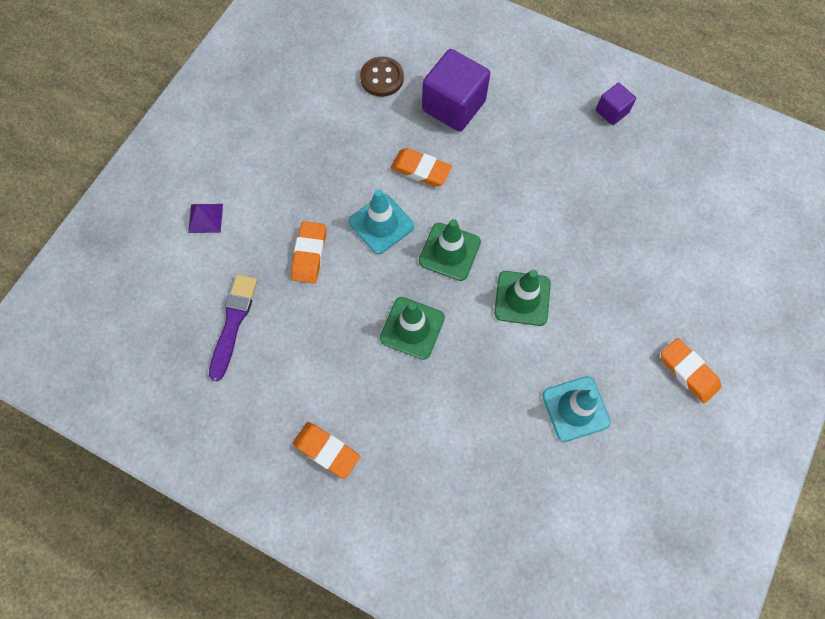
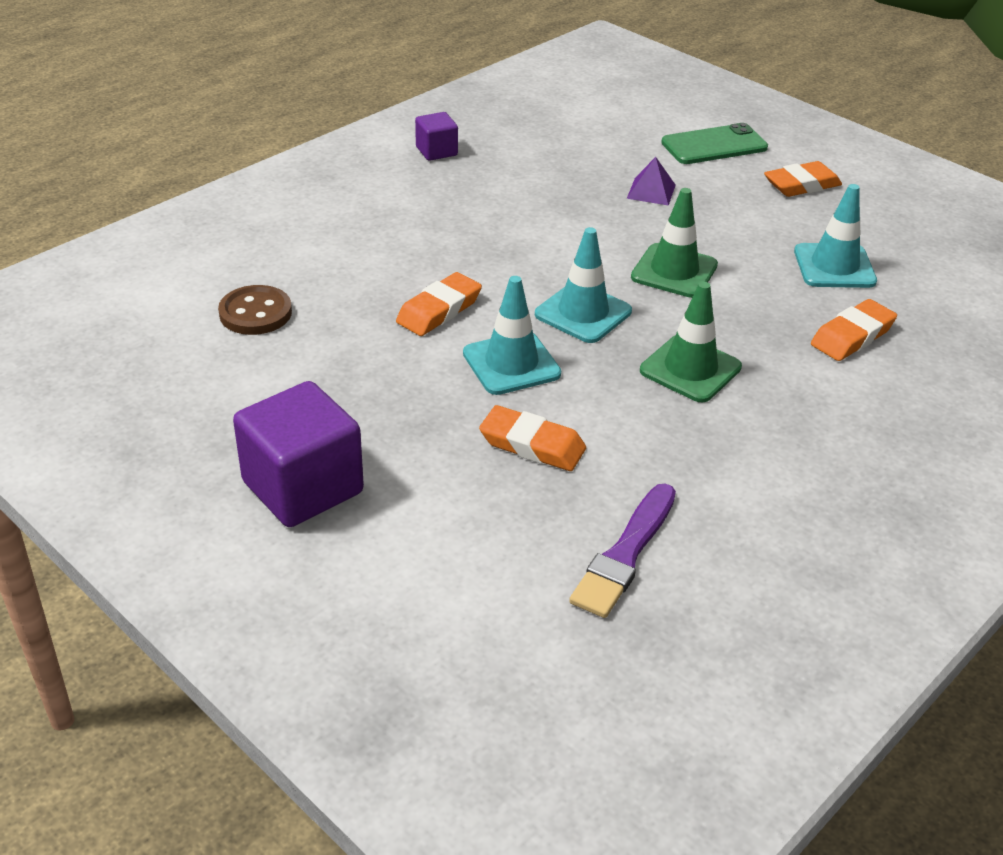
camera: 75 degrees left, 30 degrees down
purple pyramid [188,204,223,233] -> purple pyramid moved to [627,157,676,206]
purple brush [209,274,258,381] -> purple brush turned 90 degrees counterclockwise [569,484,676,618]
orange eraser [292,422,360,479] -> orange eraser moved to [811,299,897,361]
green traffic cone [419,219,481,281] -> turquoise traffic cone [535,227,632,343]
purple cube [422,49,490,132] -> purple cube moved to [233,381,364,527]
none -> green phone [661,123,768,164]

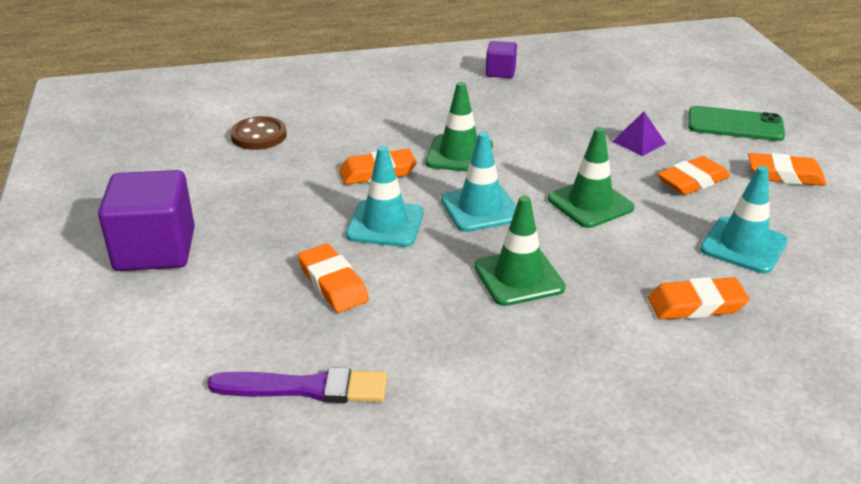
camera: 35 degrees right, 5 degrees down
purple brush [569,484,676,618] -> purple brush turned 150 degrees counterclockwise [207,367,387,403]
none -> green traffic cone [426,82,493,172]
none -> orange eraser [657,156,730,195]

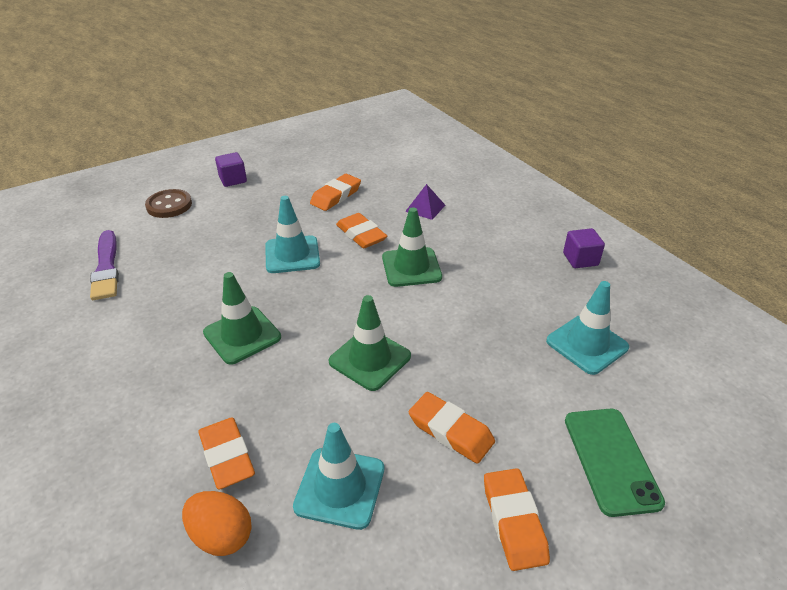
camera: 70 degrees right, 5 degrees up
purple cube [98,170,195,271] -> purple cube [215,152,247,187], size x0.52
brown button [230,116,287,150] -> brown button moved to [145,189,192,218]
orange eraser [298,244,369,313] -> orange eraser moved to [310,174,361,211]
turquoise traffic cone [441,132,516,232] -> turquoise traffic cone moved to [546,281,629,375]
purple pyramid [612,112,666,156] -> purple pyramid moved to [405,184,445,220]
none -> orange egg [182,491,252,556]

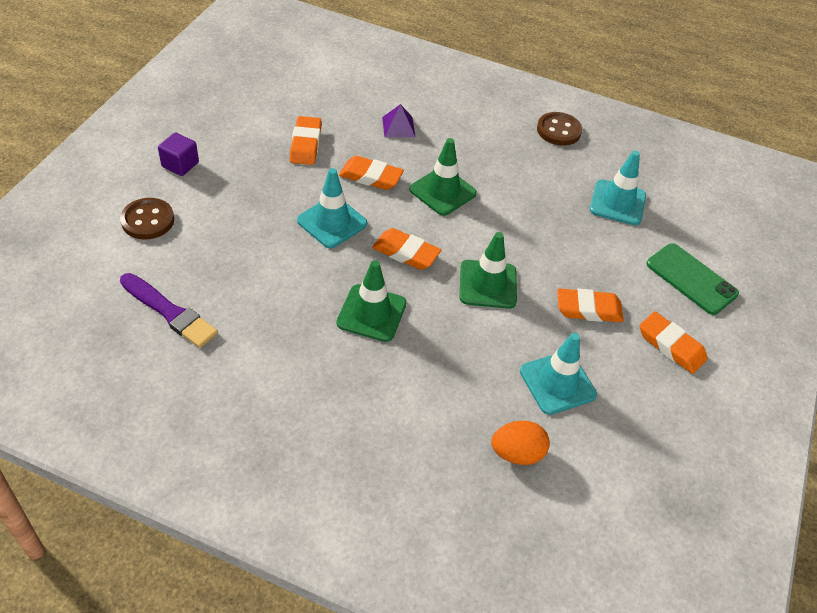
camera: 40 degrees left, 10 degrees up
orange eraser [198,417,255,490] -> orange eraser moved to [372,228,441,270]
purple cube [563,228,605,268] -> brown button [537,112,582,146]

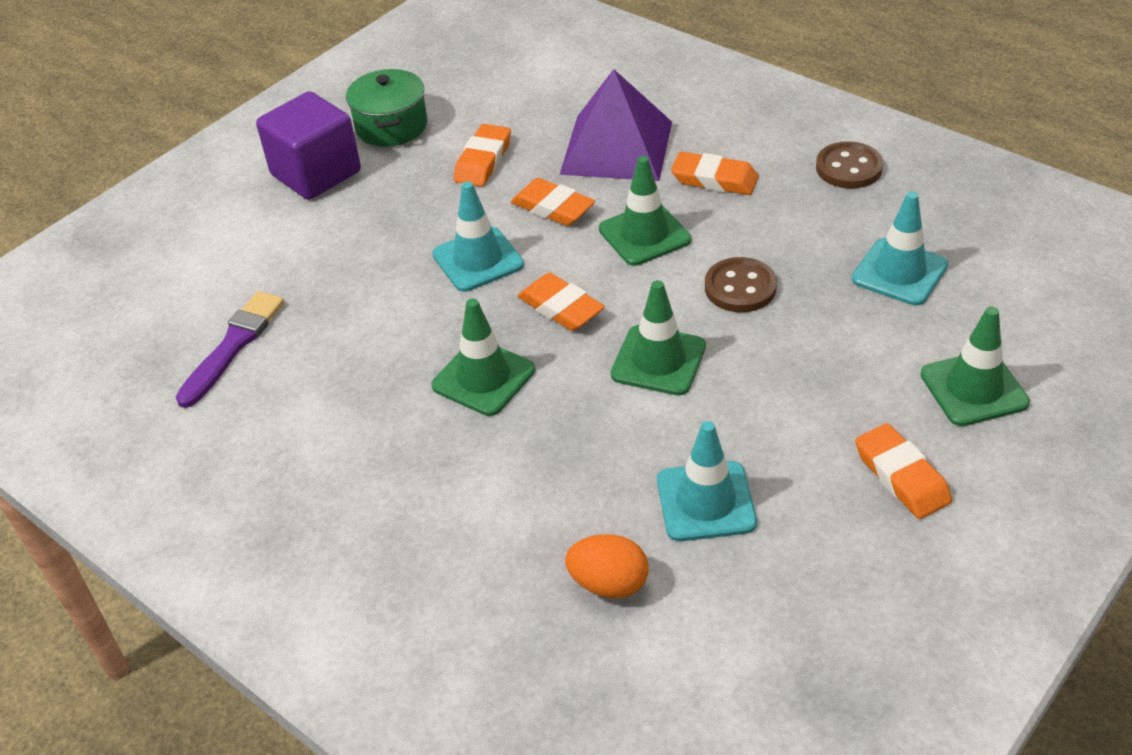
camera: 25 degrees right, 5 degrees down
brown button [120,198,174,240] -> brown button moved to [705,257,777,312]
purple brush [120,273,218,348] -> purple brush turned 120 degrees counterclockwise [176,291,284,408]
purple cube [158,132,199,176] -> purple cube [256,91,361,200], size x1.92
purple pyramid [382,104,415,137] -> purple pyramid [560,69,672,181], size x2.28
orange eraser [557,288,624,322] -> orange eraser moved to [671,152,759,195]
green phone [647,243,739,315] -> green traffic cone [920,307,1030,426]
none -> green pot [346,69,427,147]

